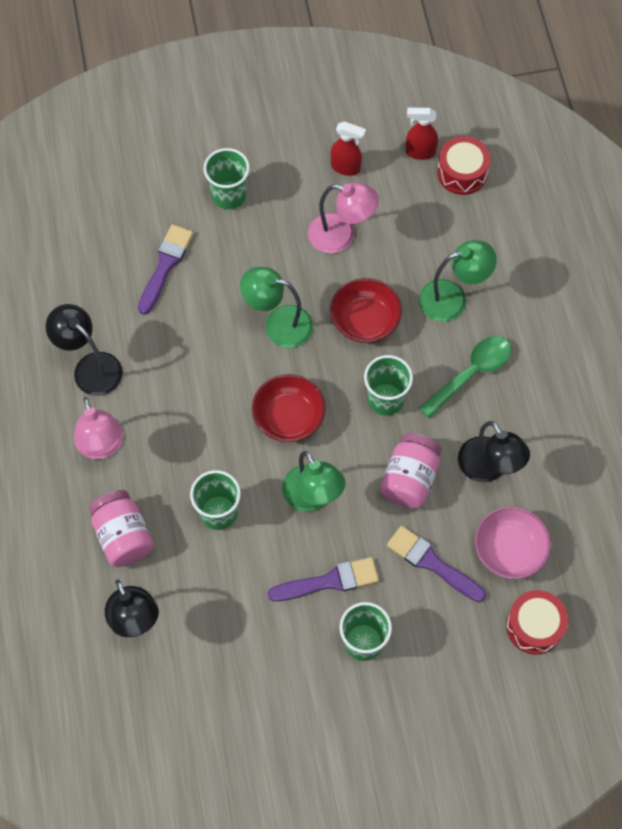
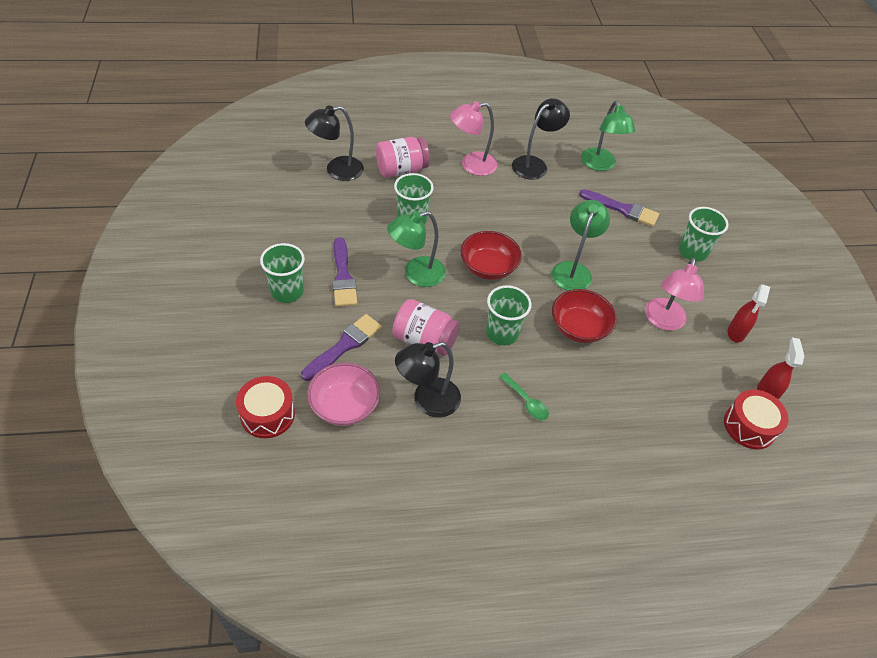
camera: 90 degrees right, 15 degrees down
green lamp [419,240,497,322] -> green lamp moved to [581,100,635,171]
green spoon [419,336,511,418] -> green spoon [499,373,549,420], size x0.60

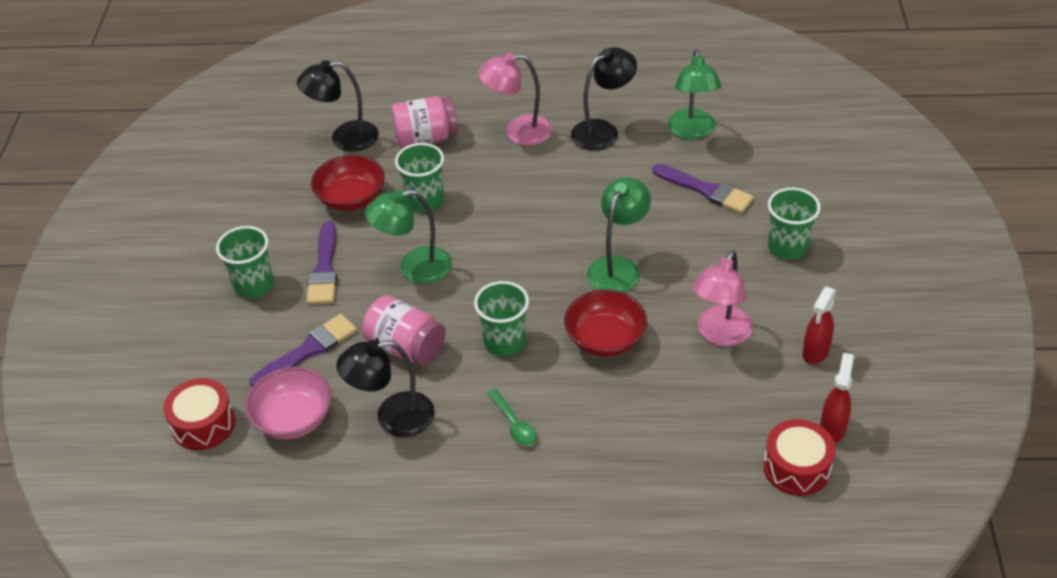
camera: 15 degrees right, 5 degrees down
red bowl [461,231,522,280] -> red bowl moved to [311,155,385,211]

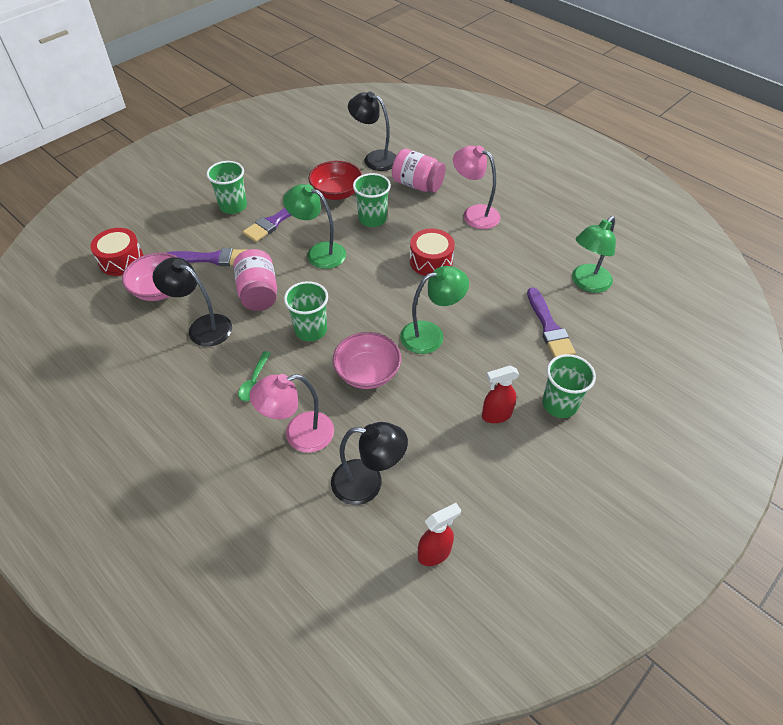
camera: 40 degrees right, 5 degrees up
red bowl [564,290,647,357] -> pink bowl [333,332,401,389]
black lamp [571,47,637,151] -> black lamp moved to [331,422,408,505]
pink lamp [692,250,753,346] -> pink lamp moved to [250,374,334,453]
red drum [763,419,836,496] -> red drum moved to [410,229,455,276]
red spray bottle [802,287,836,364] -> red spray bottle moved to [482,366,520,423]

